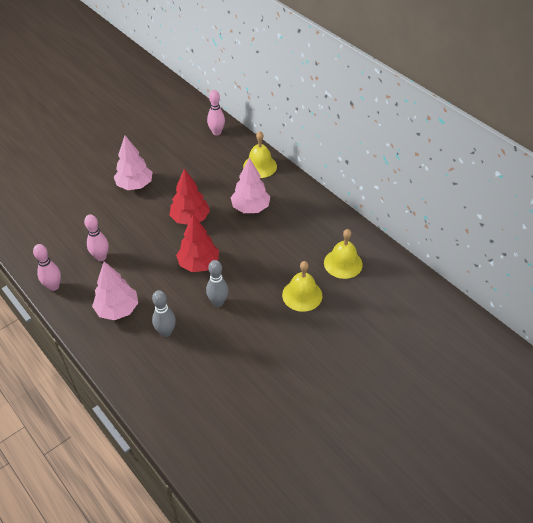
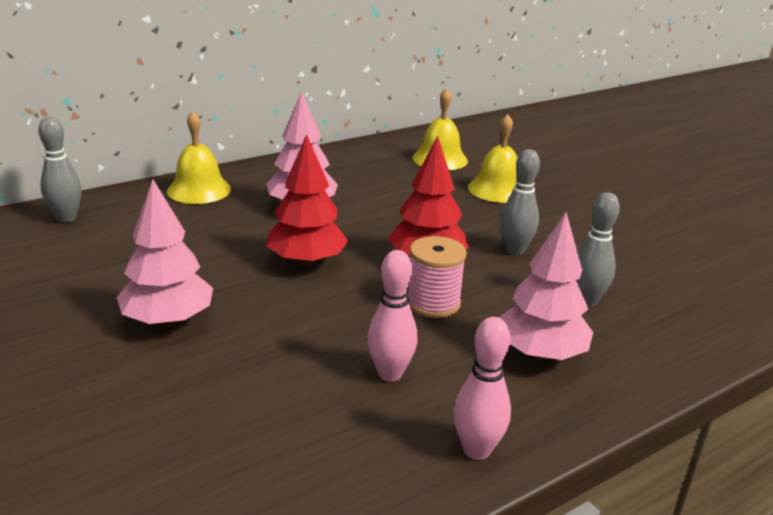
camera: 85 degrees left, 20 degrees down
pink bowling pin [207,90,225,136] -> grey bowling pin [39,117,81,223]
none -> pink spool [407,236,467,318]

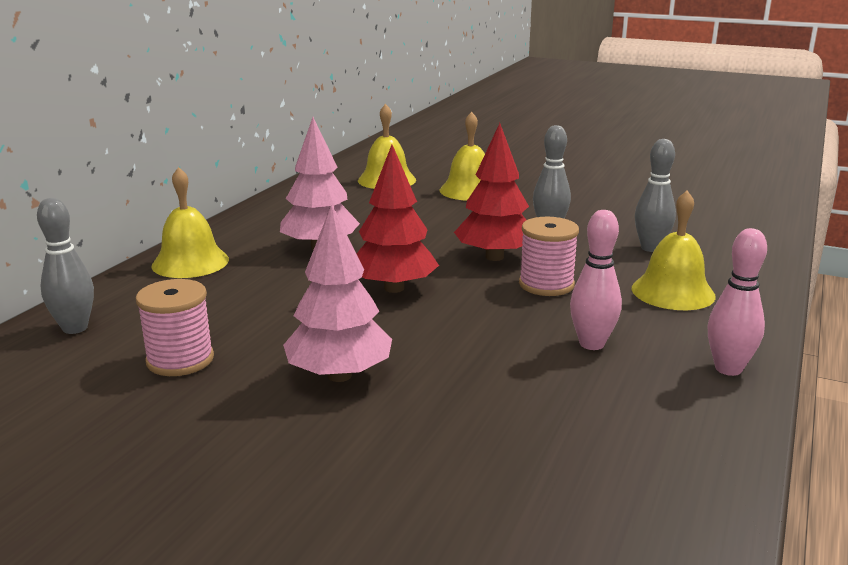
camera: 30 degrees left, 5 degrees down
pink tree [499,212,593,361] -> yellow bell [632,191,716,310]
none -> pink spool [136,279,214,376]

